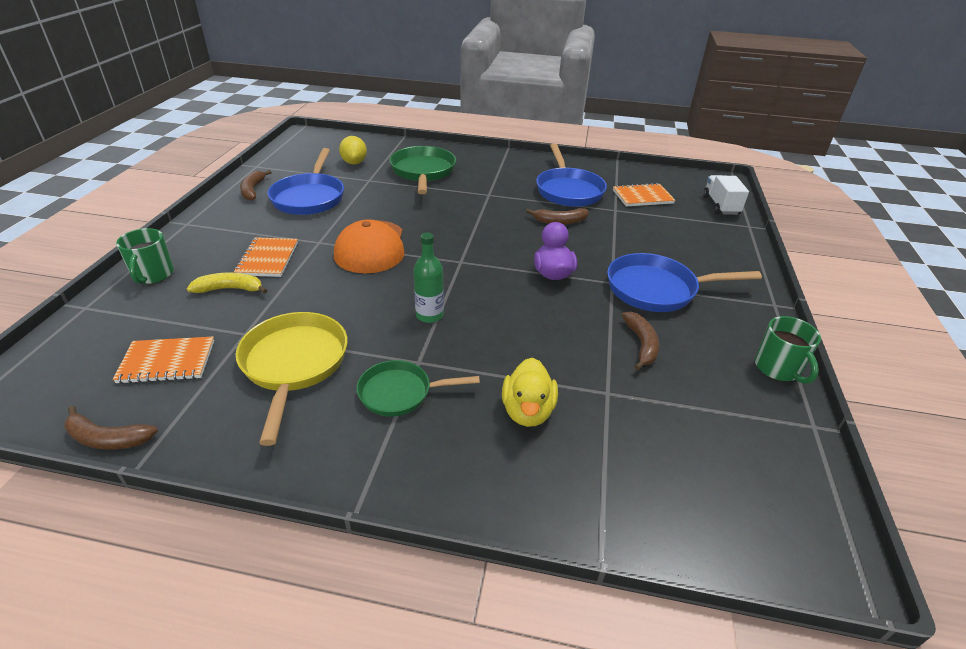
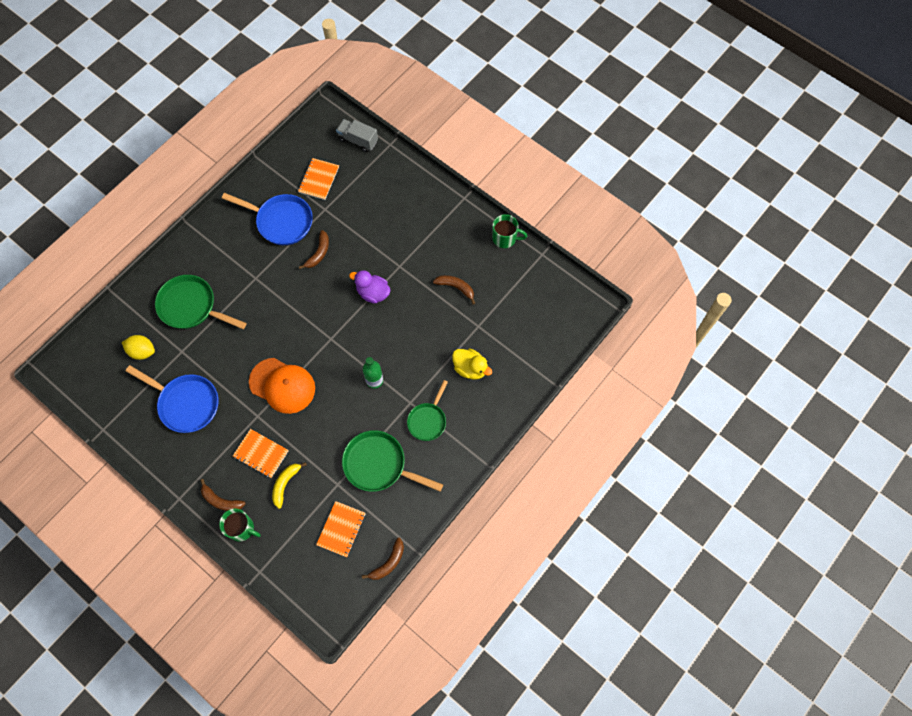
camera: 60 degrees left, 30 degrees up
yellow pan [236,312,348,446] -> green pan [342,430,443,492]
brown banana [240,170,272,201] -> brown banana moved to [200,479,246,511]
blue pan [607,253,762,312] -> none
white truck [703,175,749,215] -> grey truck [336,119,378,152]

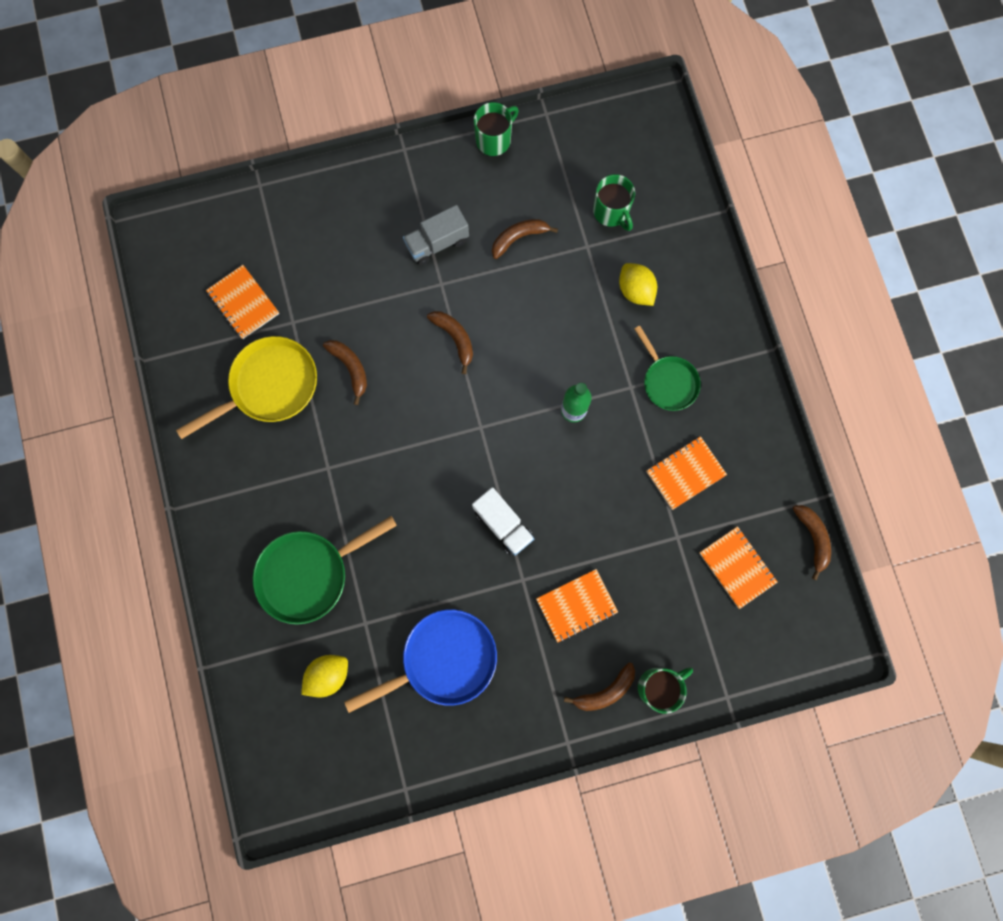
camera: 55 degrees left, 10 degrees up
blue pan [222,193,313,245] -> yellow pan [176,336,317,439]
orange cap [249,358,315,414] -> white truck [472,487,535,556]
yellow banana [272,462,307,509] -> none
grey truck [336,119,378,152] -> grey truck moved to [403,205,469,265]
green pan [342,430,443,492] -> orange notebook [646,436,727,510]
purple duck [349,270,391,304] -> brown banana [427,311,473,374]
yellow duck [452,349,492,379] -> yellow lemon [619,263,657,306]
none -> green mug [593,174,635,231]

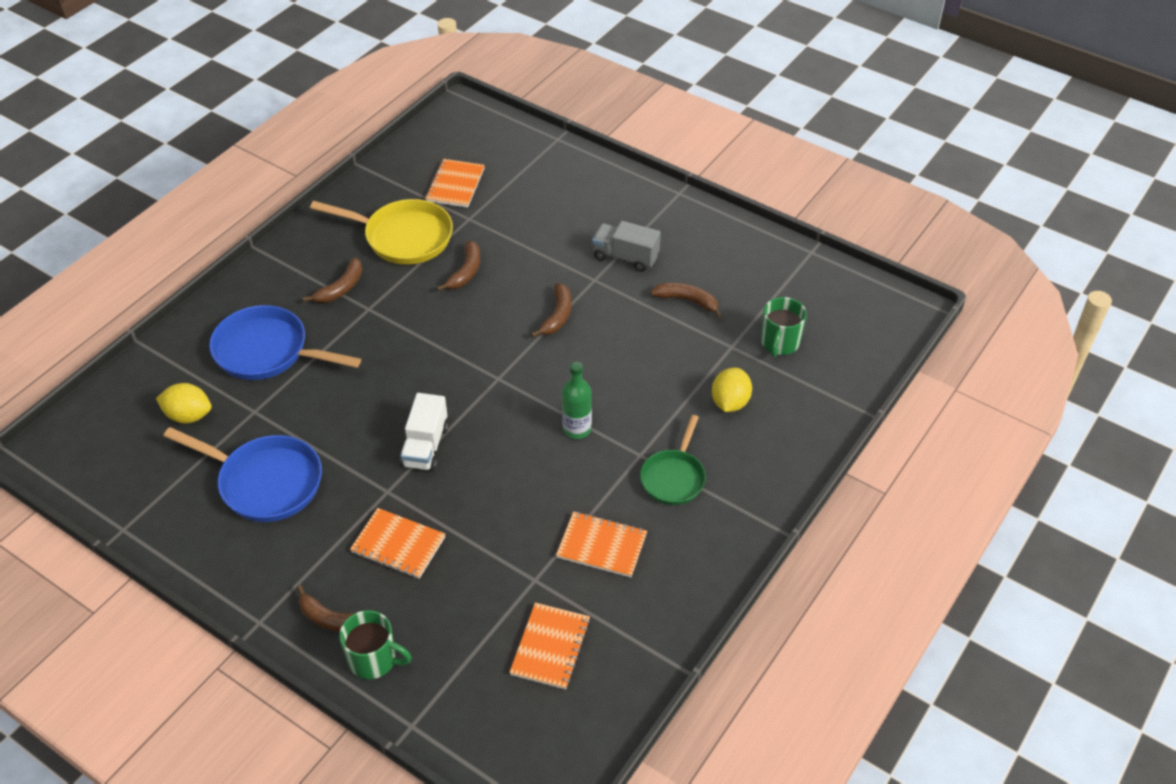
camera: 50 degrees right, 30 degrees down
green pan [253,516,397,625] -> blue pan [209,305,361,380]
green mug [474,102,519,156] -> none
brown banana [793,505,831,580] -> brown banana moved to [303,257,362,303]

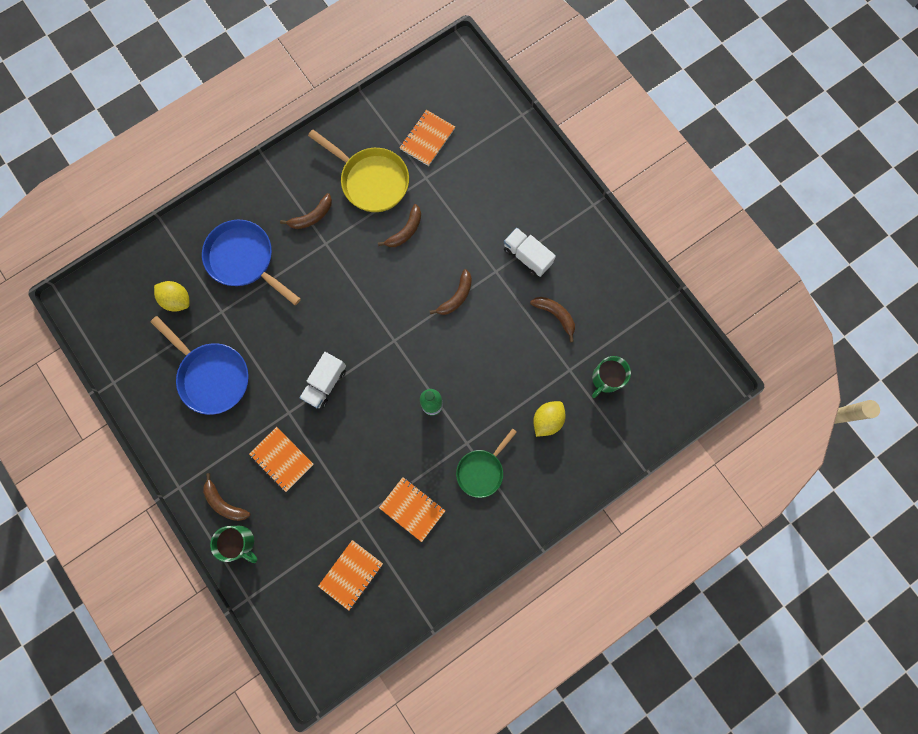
camera: 20 degrees right, 30 degrees up
grey truck [592,221,661,272] -> white truck [504,228,556,277]

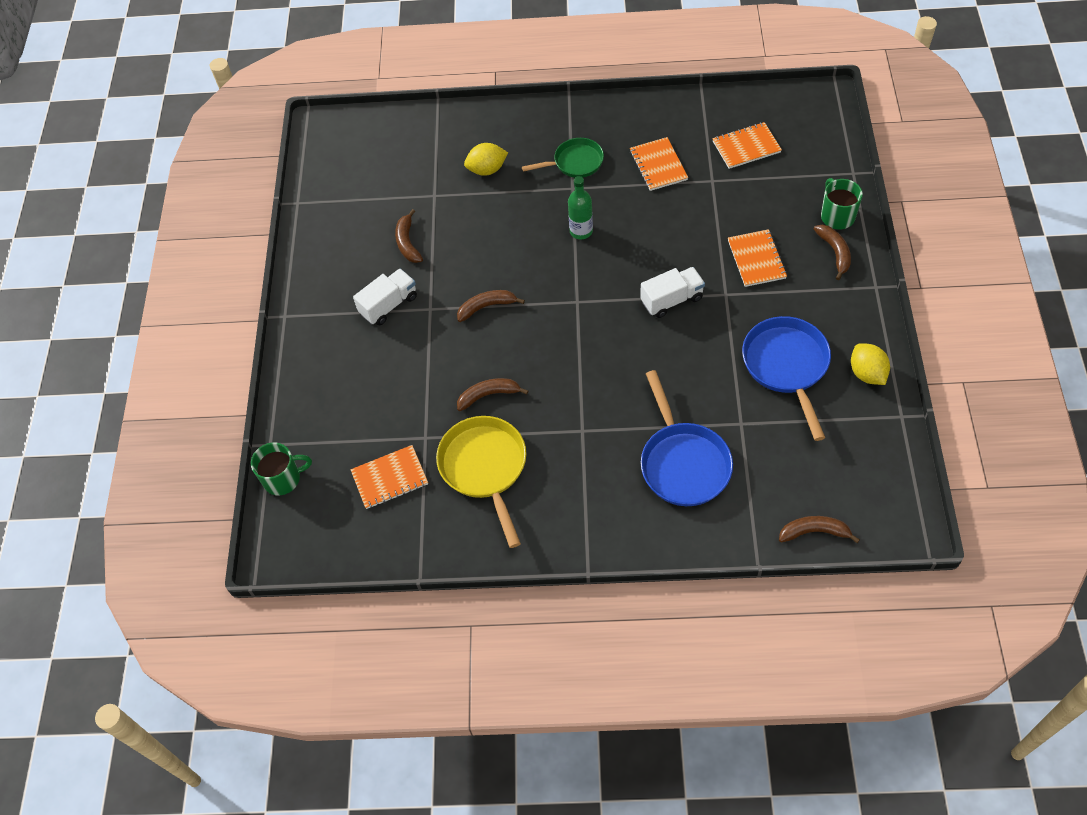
camera: 140 degrees left, 20 degrees down
yellow lemon [154,281,190,312] -> yellow lemon moved to [851,343,890,385]
brown banana [280,193,332,229] -> brown banana moved to [779,516,860,543]
white truck [504,228,556,277] -> white truck turned 120 degrees counterclockwise [353,269,417,325]
green mug [592,356,631,398] -> green mug moved to [251,443,312,495]

